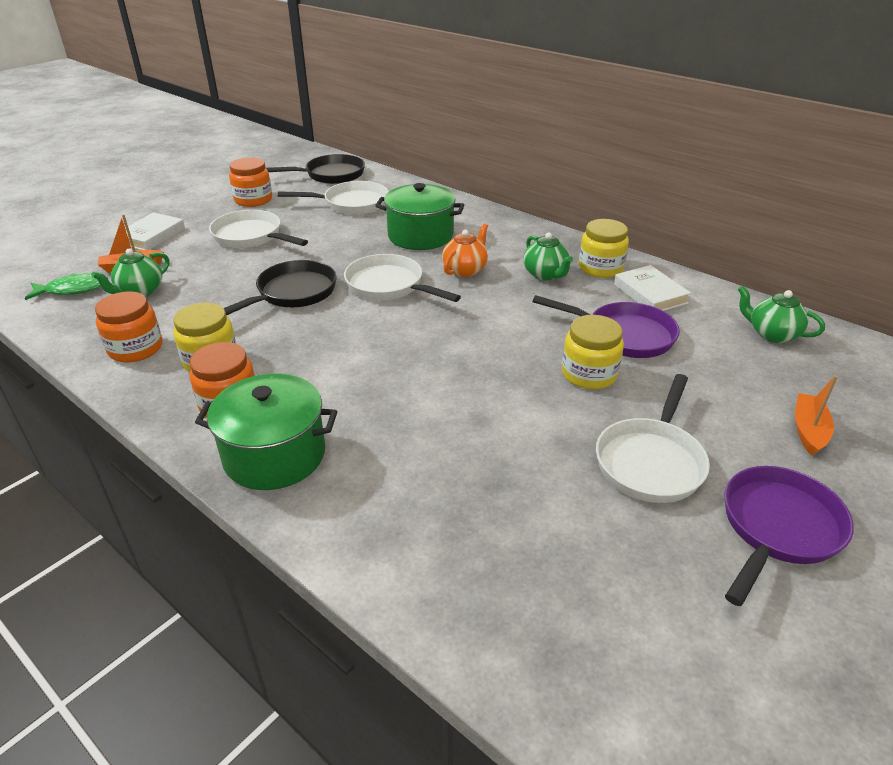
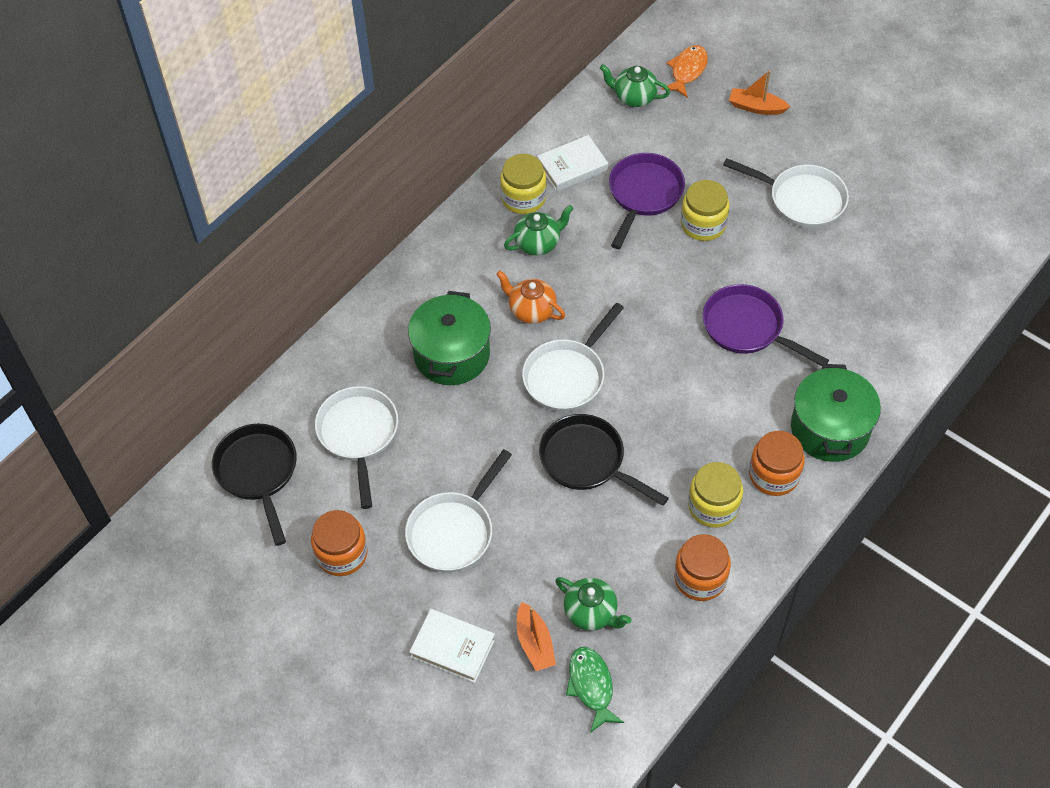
camera: 90 degrees left, 20 degrees up
purple pan [724,466,854,606] -> purple pan moved to [703,284,829,366]
green teapot [738,286,825,343] -> green teapot turned 75 degrees clockwise [600,64,670,107]
none -> orange fish [662,45,708,98]

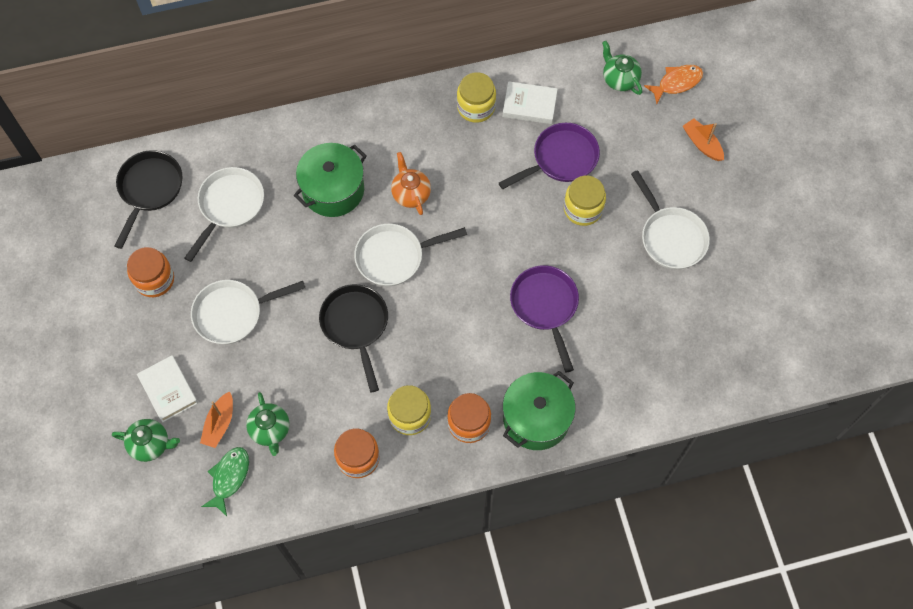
camera: 35 degrees right, 10 degrees up
green teapot [504,205,574,256] -> green teapot moved to [112,419,180,462]

